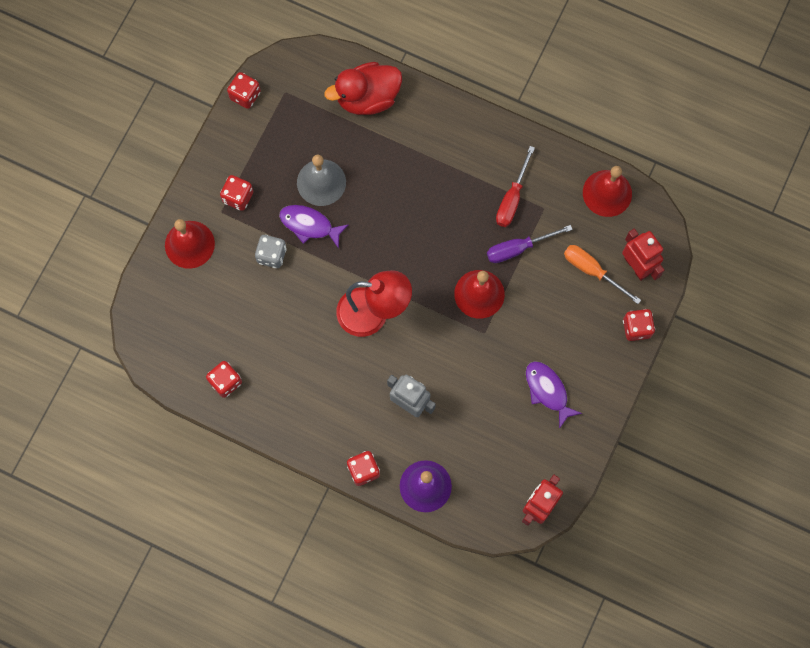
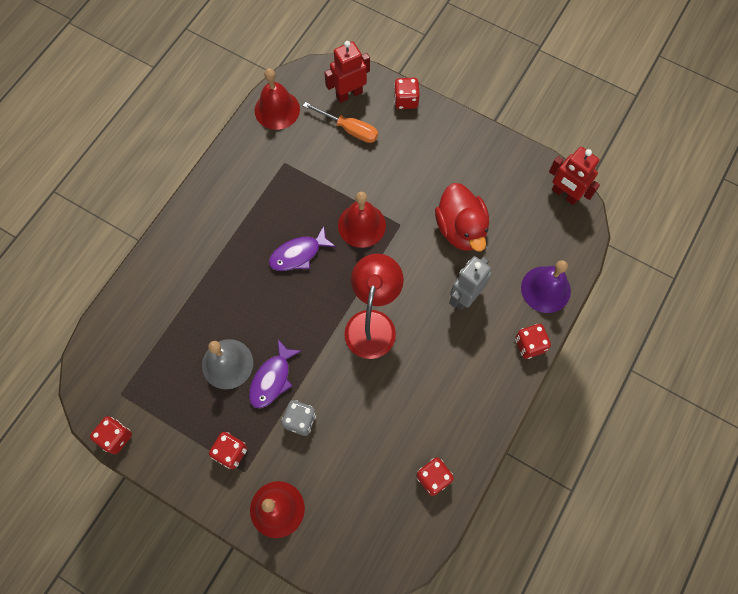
camera: 85 degrees left, 5 degrees down
red duck [325,62,402,115] -> red duck moved to [435,183,489,251]
purple screwdriver [487,225,573,263] -> none
red screwdriver [496,146,535,227] -> none
purple fish [526,361,582,429] -> purple fish moved to [269,226,336,271]
orange screwdriver [564,245,641,304] -> orange screwdriver turned 105 degrees counterclockwise [303,102,378,143]

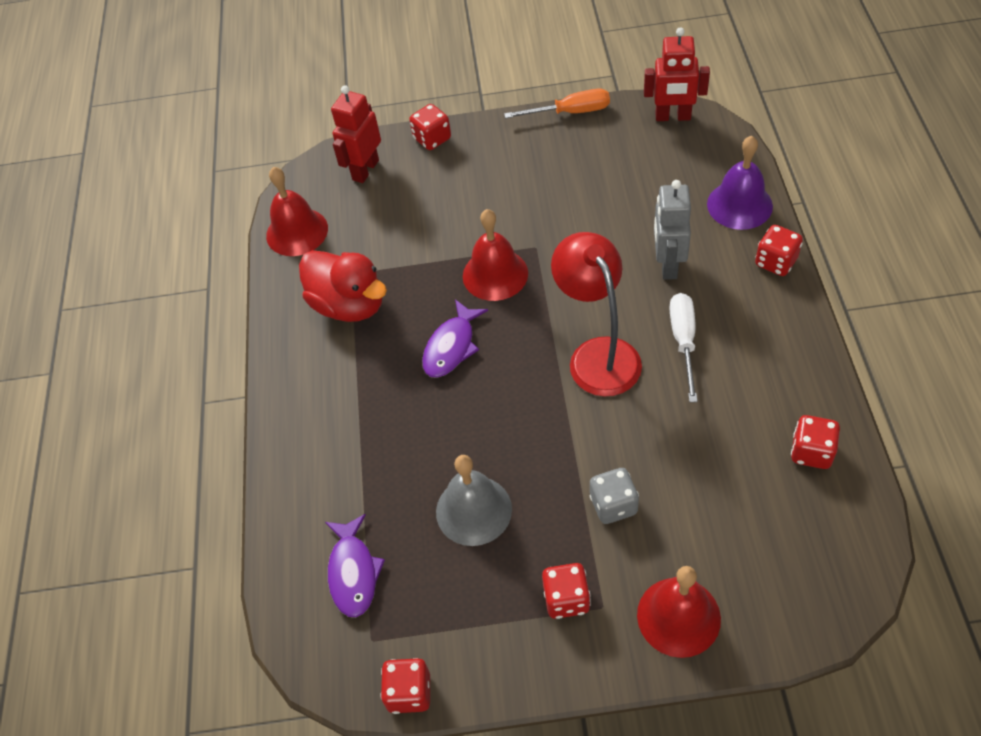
camera: 30 degrees left, 15 degrees down
purple fish [249,339,301,408] -> purple fish moved to [325,514,385,617]
orange screwdriver [303,102,378,143] -> orange screwdriver moved to [504,89,610,118]
red duck [435,183,489,251] -> red duck moved to [299,250,387,322]
none -> white screwdriver [670,293,698,402]

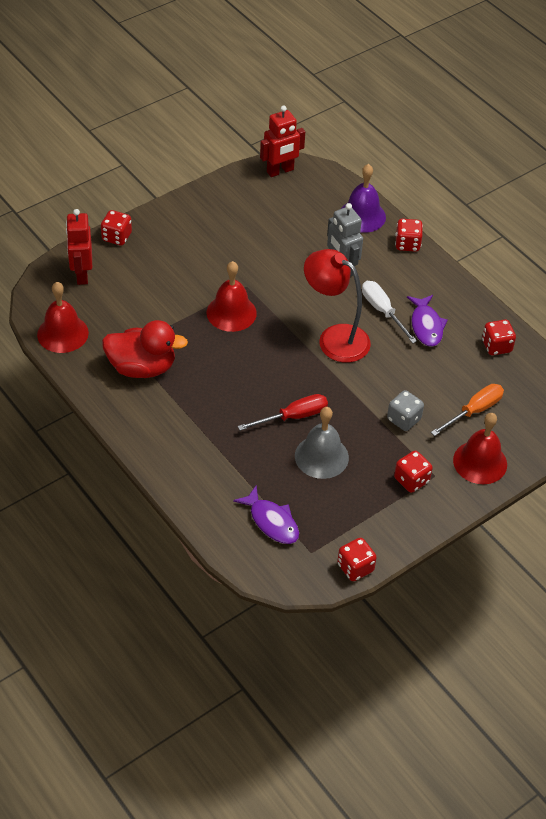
camera: 40 degrees left, 5 degrees down
purple fish [422,299,488,378] -> purple fish moved to [407,295,448,347]
orange screwdriver [504,89,610,118] -> orange screwdriver moved to [431,384,504,436]
none -> red screwdriver [238,394,328,431]

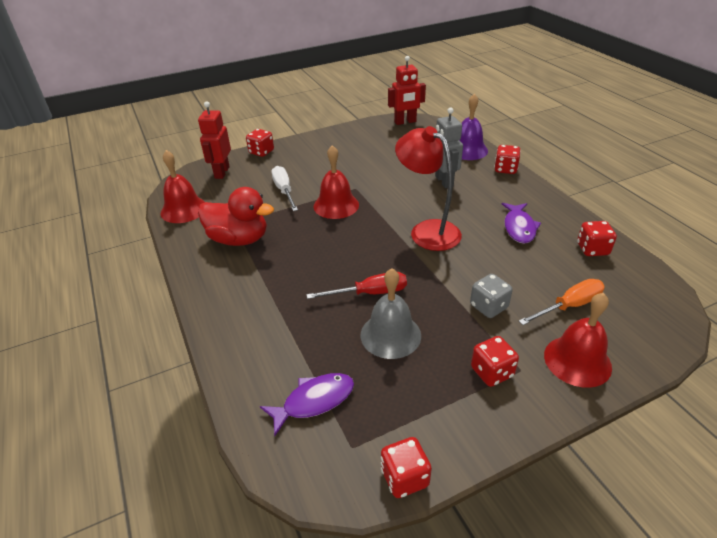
camera: 15 degrees right, 10 degrees down
purple fish [233,486,299,544] -> purple fish turned 90 degrees counterclockwise [260,373,354,436]
white screwdriver [362,281,417,343] -> white screwdriver moved to [271,166,298,211]

